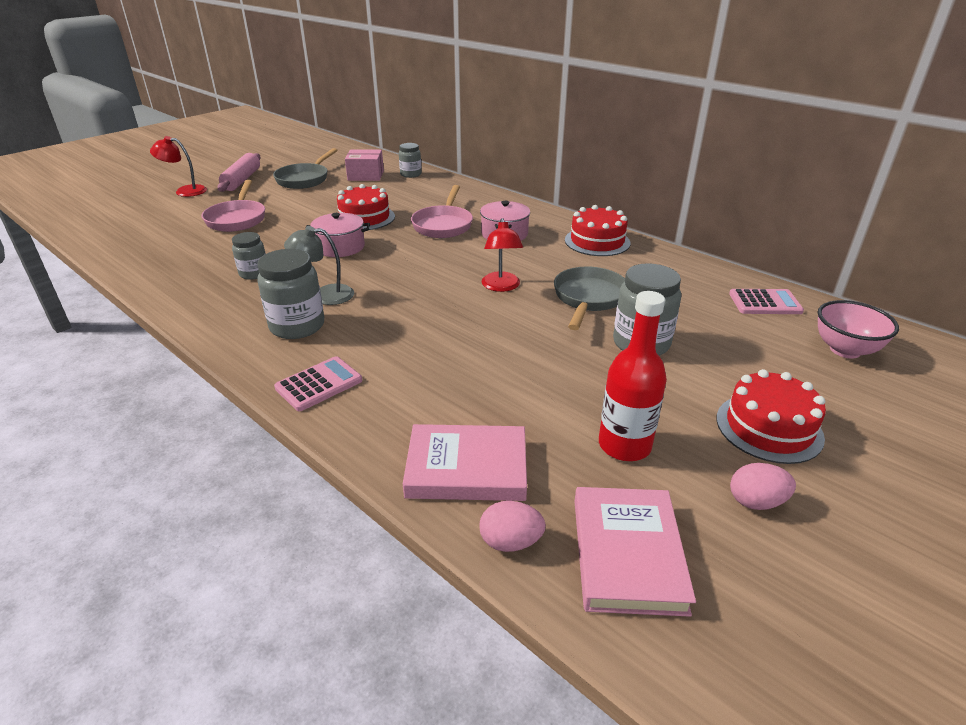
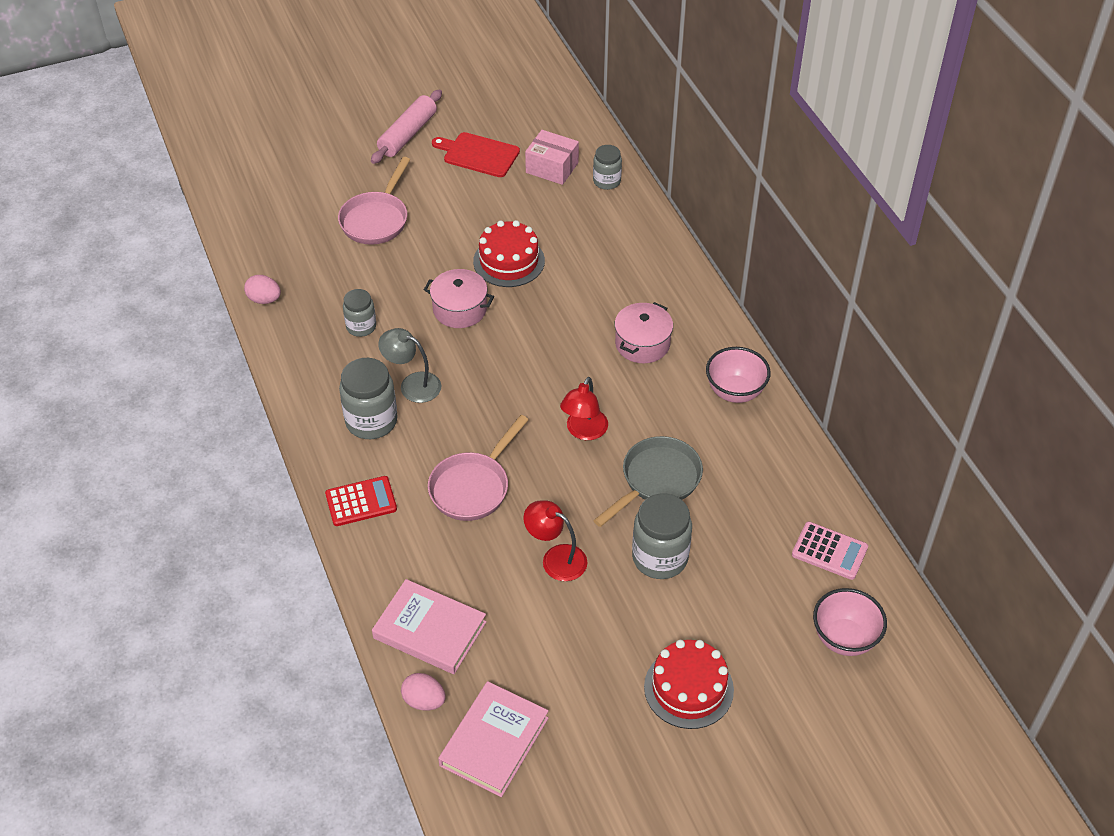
camera: 25 degrees right, 15 degrees up
red lamp [150,136,207,197] -> red lamp moved to [524,500,587,581]
grey pan [273,148,338,189] -> red cutting board [432,132,520,177]
pink calculator [274,356,362,411] -> red calculator [325,476,397,526]
pink pan [411,185,473,238] -> pink pan moved to [428,415,529,521]
red cake [565,205,631,256] -> pink bowl [706,347,771,403]
red bottle [599,291,667,461] -> none
pink egg [730,463,796,510] -> pink egg moved to [244,275,281,304]

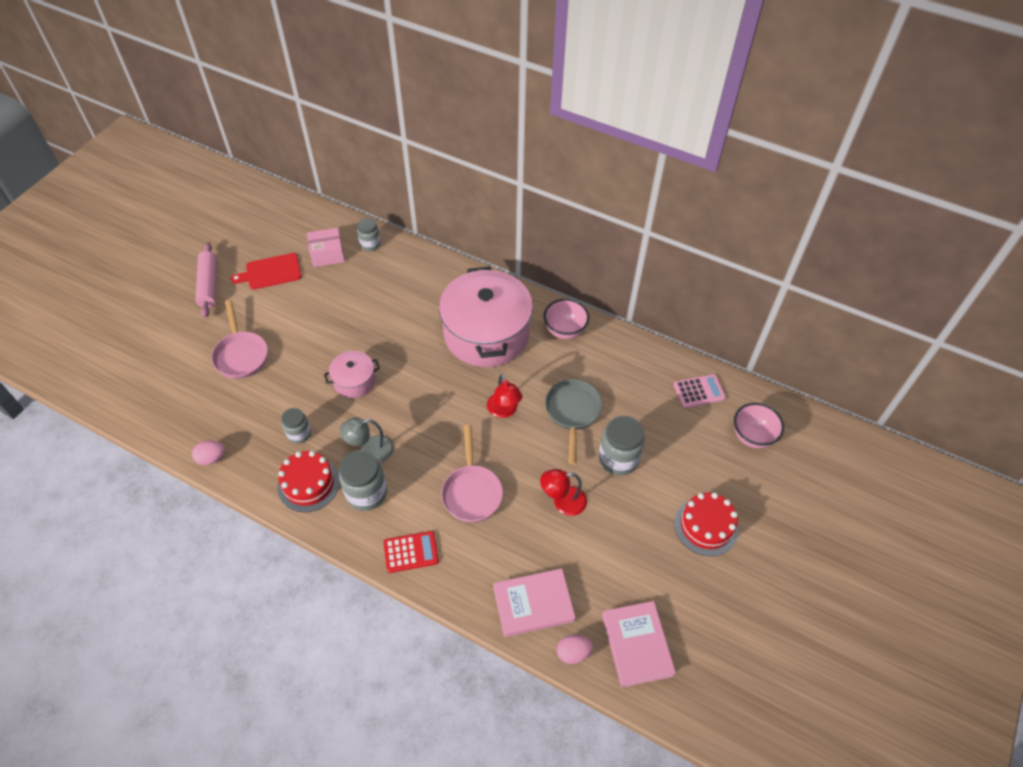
camera: 40 degrees left, 5 degrees up
red calculator [325,476,397,526] -> red calculator turned 45 degrees clockwise [383,531,439,573]
red cake [473,220,545,287] -> red cake moved to [277,451,340,512]
pink pot [614,302,673,363] -> pink pot [439,267,533,367], size x2.13

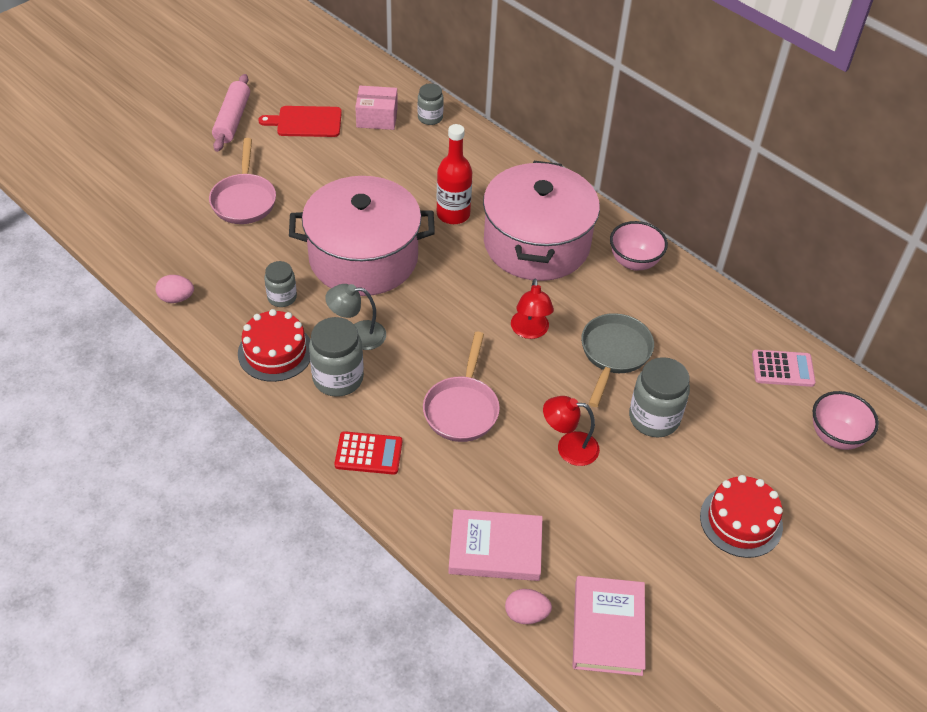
camera: 15 degrees right, 5 degrees down
pink pot [324,351,380,398] -> pink pot [289,176,435,296], size x2.13
none -> red bottle [437,124,472,224]

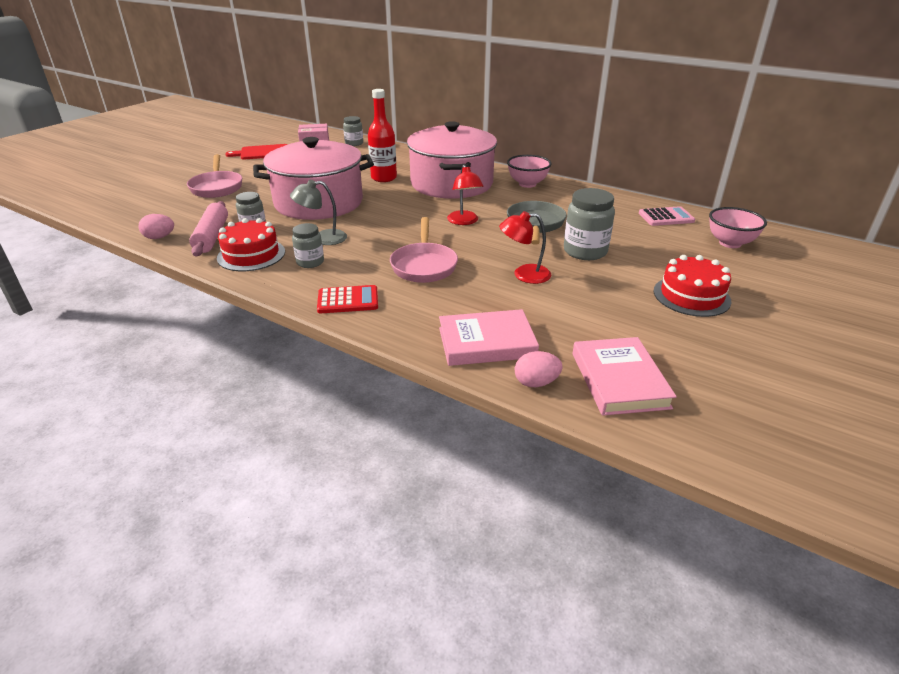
camera: 10 degrees left, 15 degrees down
pink rolling pin [212,74,250,152] -> pink rolling pin moved to [189,201,228,256]
grey jar [309,317,364,397] -> grey jar [292,223,324,268], size x0.61

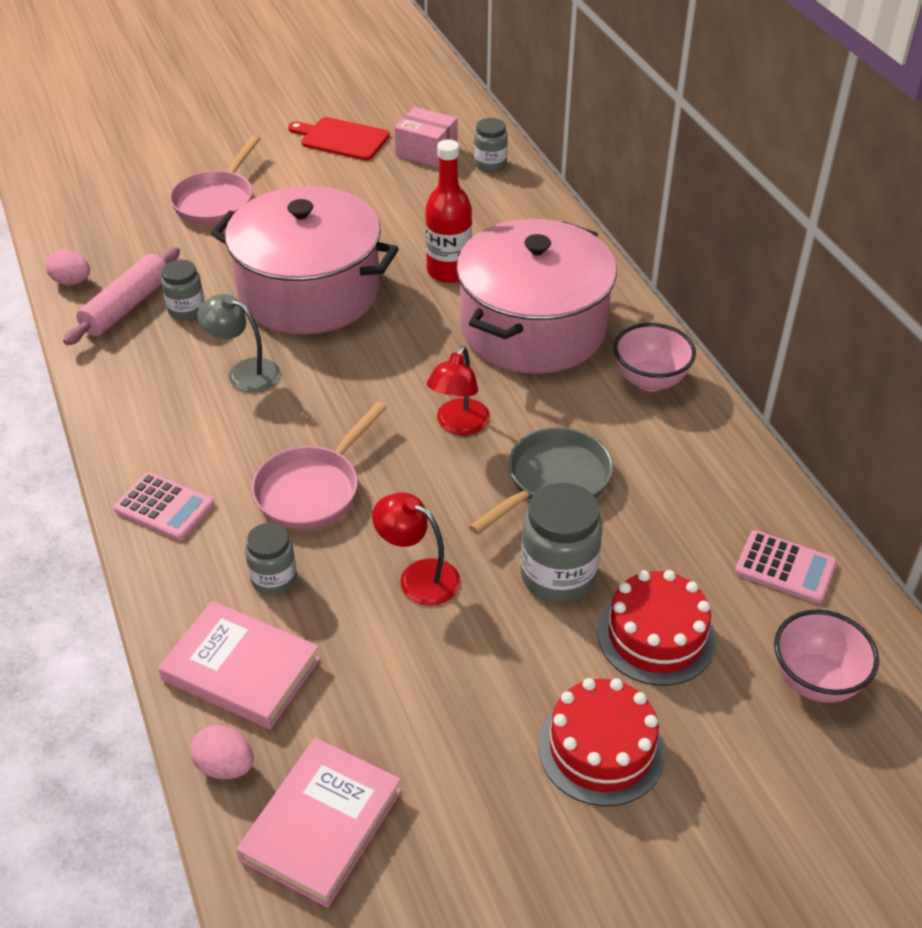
camera: 35 degrees right, 10 degrees up
red cake [217,218,285,271] -> red cake moved to [597,570,716,686]
grey jar [292,223,324,268] -> grey jar moved to [245,523,297,595]
red calculator [317,285,378,313] -> pink calculator [113,472,214,541]

